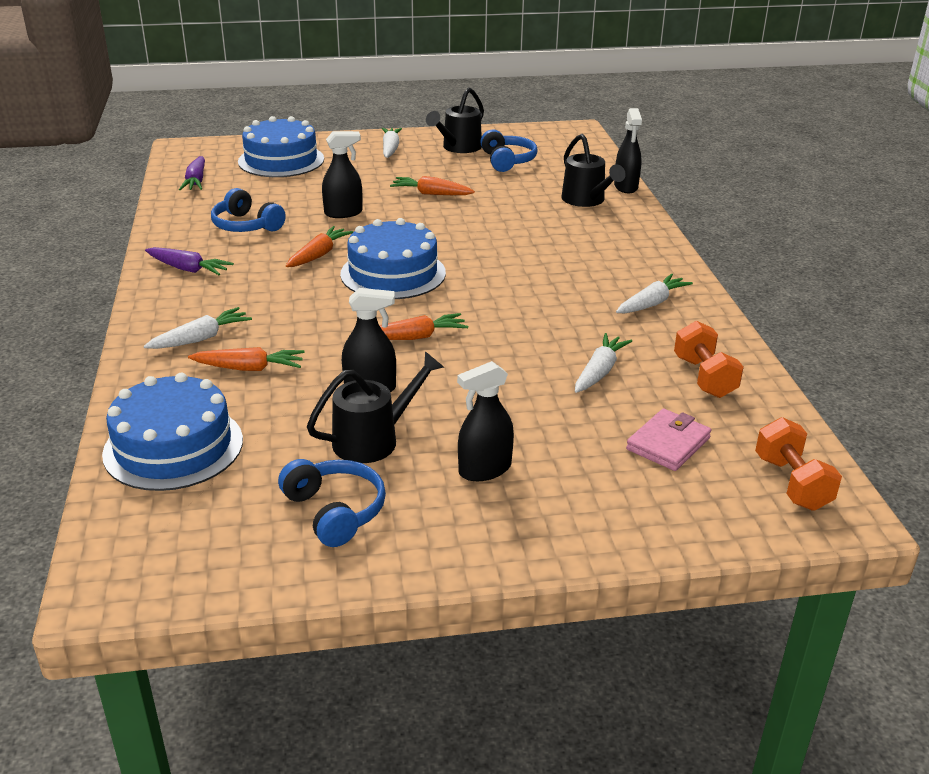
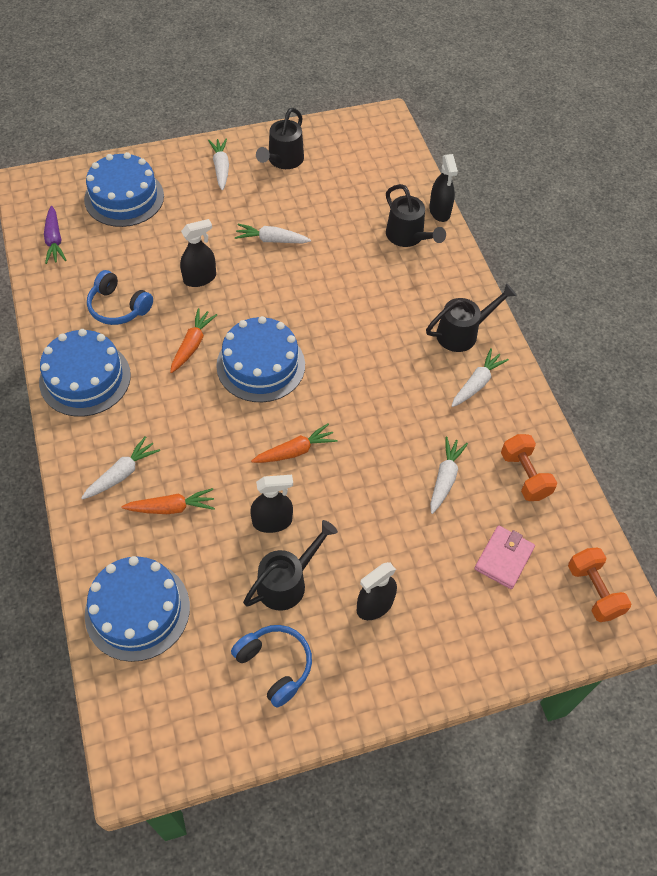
camera: 10 degrees left, 25 degrees up
purple carrot [145,247,234,275] -> blue cake [39,329,131,417]
orange carrot [390,176,475,195] -> white carrot [235,224,311,243]
blue headphones [480,129,538,172] -> none
none -> black watering can [426,283,517,352]

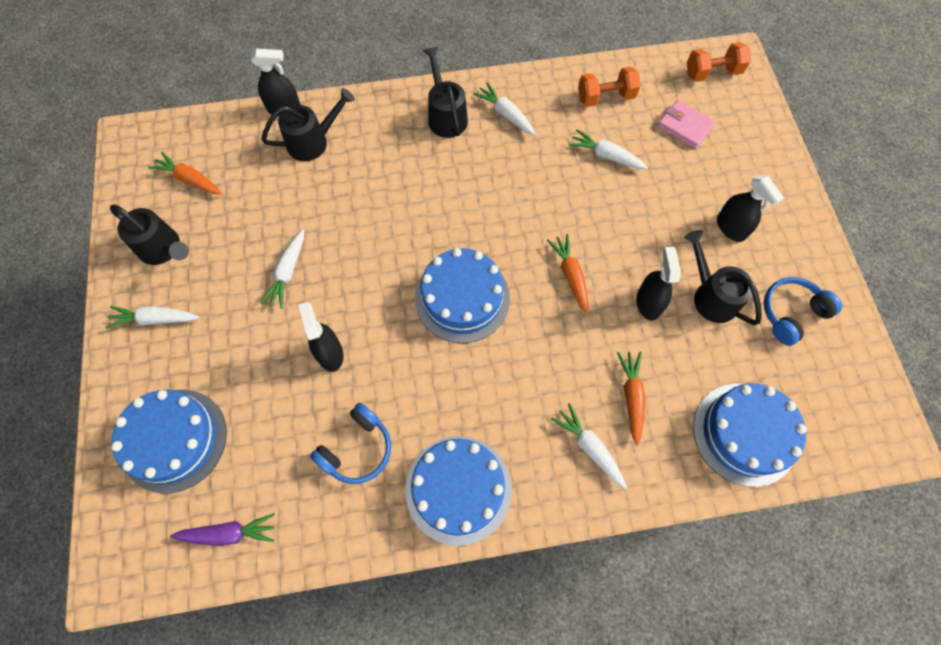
camera: 80 degrees left, 10 degrees up
orange carrot [170,308,217,373] -> orange carrot moved to [148,152,222,195]

